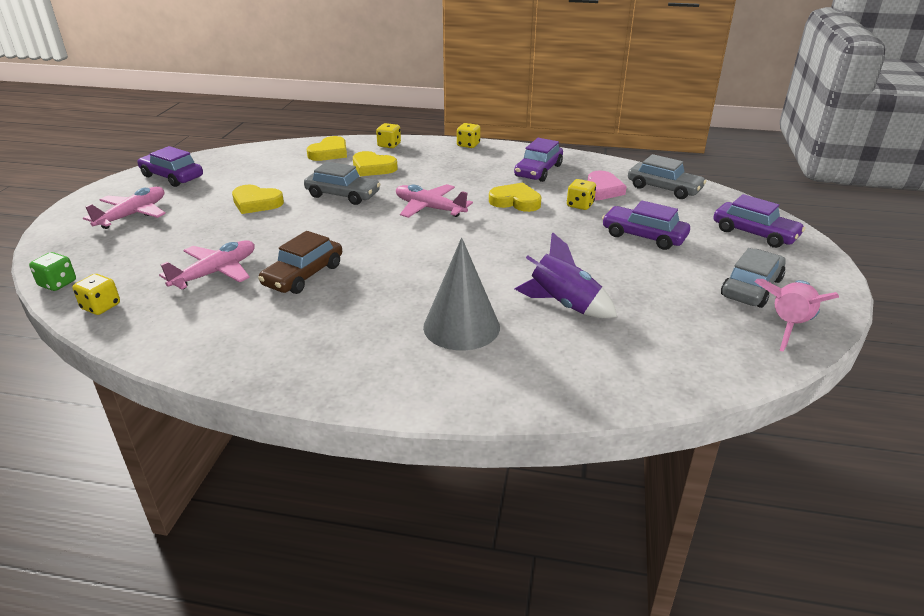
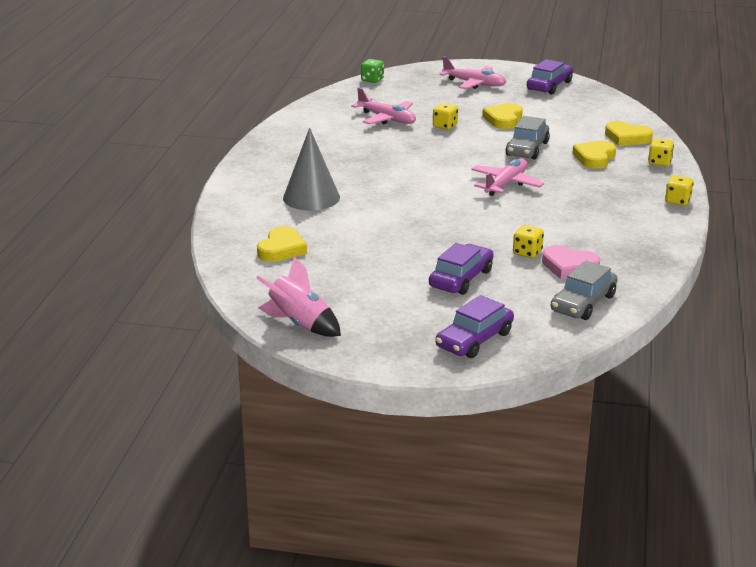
camera: 90 degrees right, 5 degrees down
yellow dice [73,274,120,315] -> yellow dice moved to [433,103,458,130]
brown car [258,231,342,294] -> none
yellow heart [489,183,542,212] -> yellow heart moved to [257,226,307,262]
purple car [514,138,563,182] -> none
purple rocket [515,232,617,318] -> none
grey car [721,248,786,308] -> none

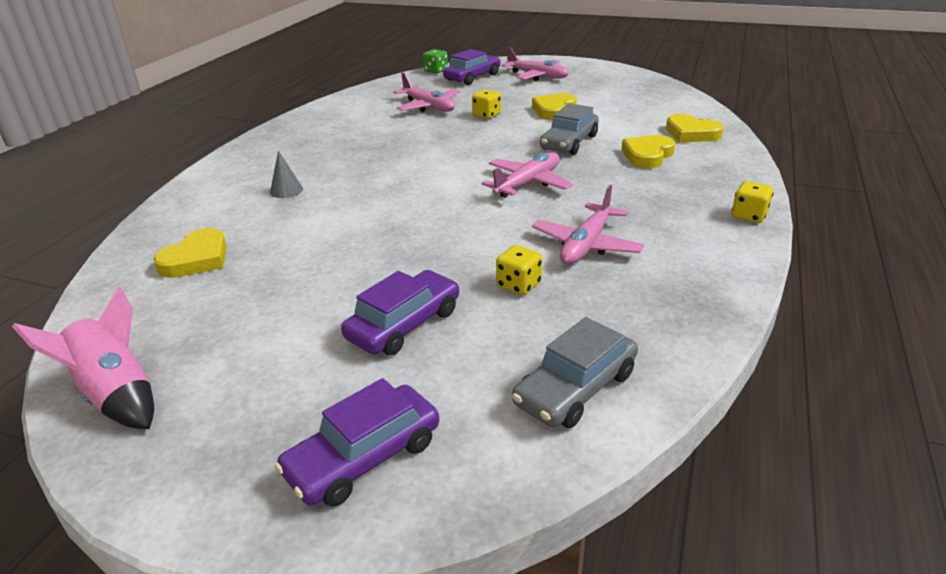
camera: 10 degrees right, 5 degrees up
grey cone [283,128,340,210] -> grey cone [270,150,303,198], size x0.47
purple car [527,59,573,95] -> purple car moved to [443,49,500,85]
pink heart [542,245,600,279] -> none
yellow dice [648,138,674,166] -> none
none -> pink plane [532,185,644,265]

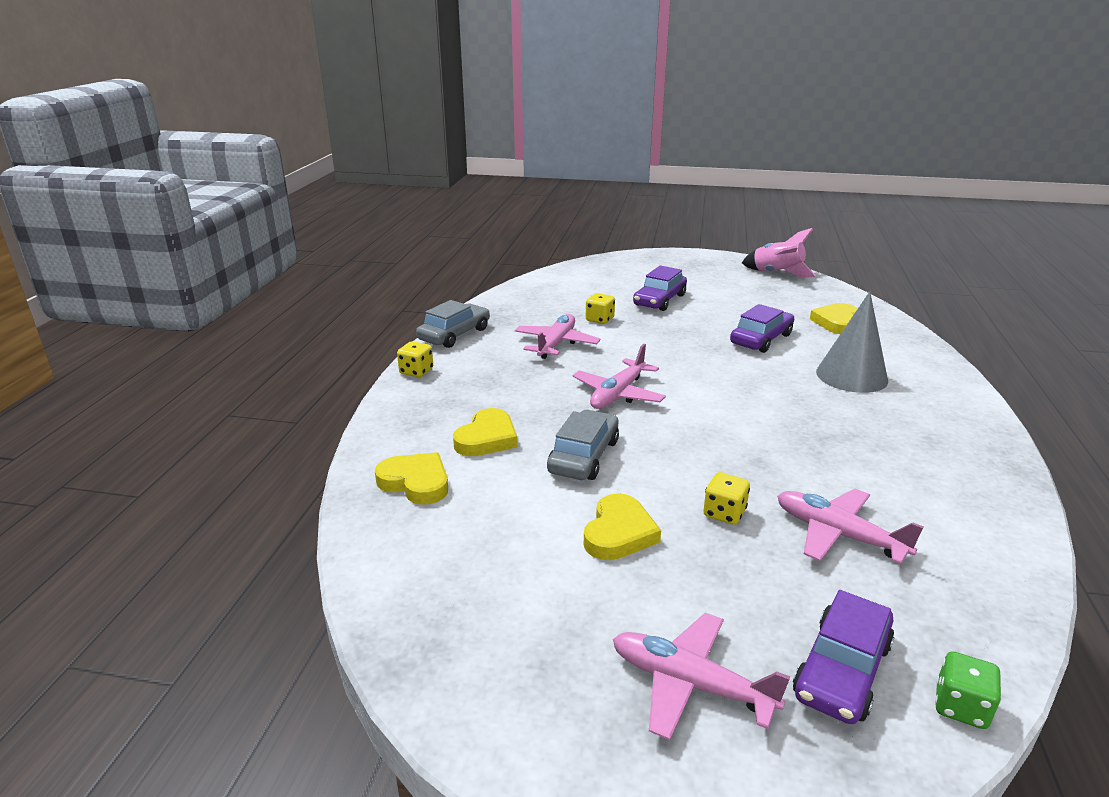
camera: 170 degrees right, 5 degrees down
grey cone [270,150,303,198] -> grey cone [816,291,888,393], size x2.12
purple car [275,378,439,507] -> purple car moved to [730,304,794,353]
grey car [512,317,638,428] -> grey car moved to [416,300,490,348]

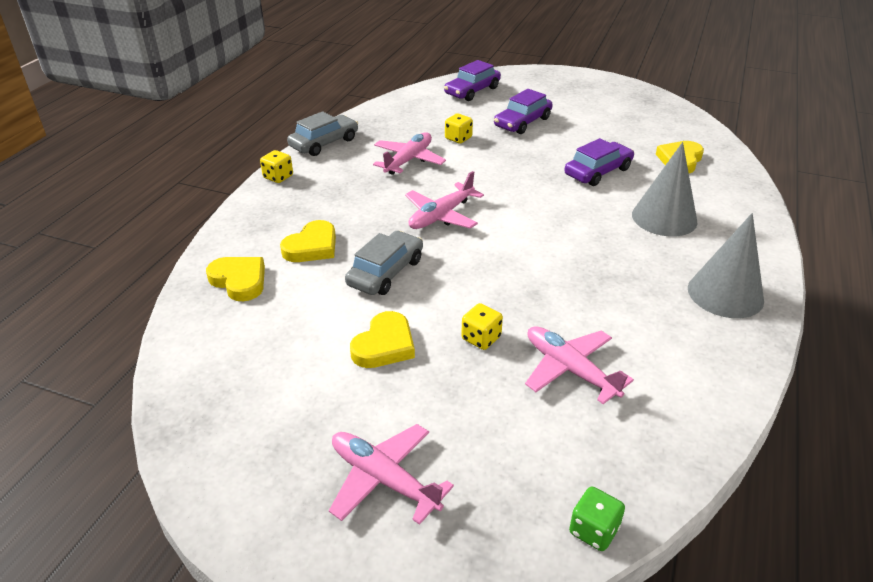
camera: 10 degrees right, 10 degrees up
pink rocket [742,228,816,278] -> none
purple car [793,590,895,724] -> purple car moved to [444,60,501,101]
none -> grey cone [688,213,764,318]

